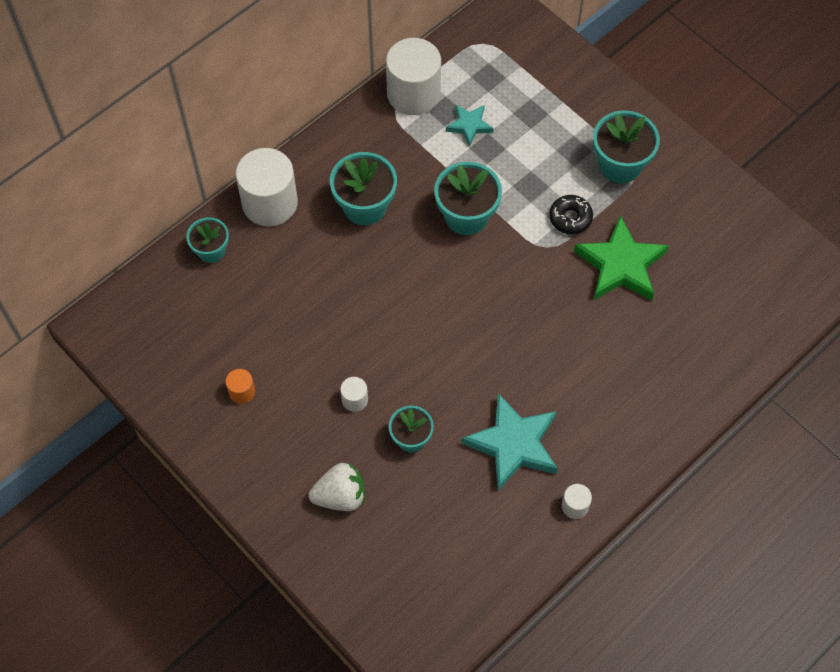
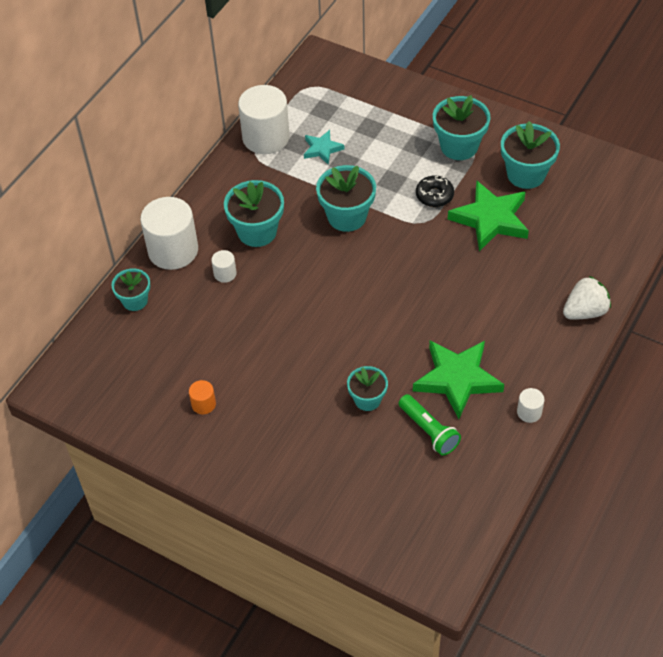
camera: 15 degrees left, 10 degrees down
white strawberry [309,462,365,511] -> white strawberry moved to [563,276,611,320]
white cylinder [340,377,368,412] -> white cylinder moved to [211,250,237,283]
turquoise star [462,393,558,491] -> green star [413,340,504,419]
none -> green flashlight [399,394,461,456]
none -> turquoise flower pot [501,121,560,189]

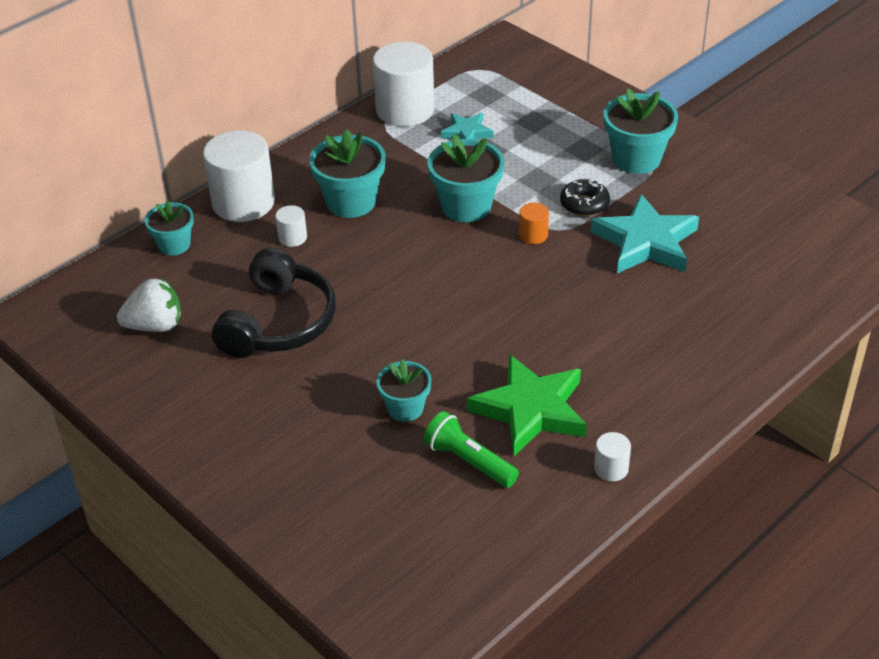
camera: 15 degrees right, 10 degrees down
orange cylinder [189,380,216,414] -> orange cylinder moved to [519,203,549,244]
green flashlight [399,394,461,456] -> green flashlight turned 150 degrees clockwise [423,411,519,488]
green star [448,181,529,251] -> turquoise star [591,194,699,274]
turquoise flower pot [501,121,560,189] -> none
white strawberry [563,276,611,320] -> white strawberry moved to [117,278,181,332]
none -> black headphones [212,248,336,358]

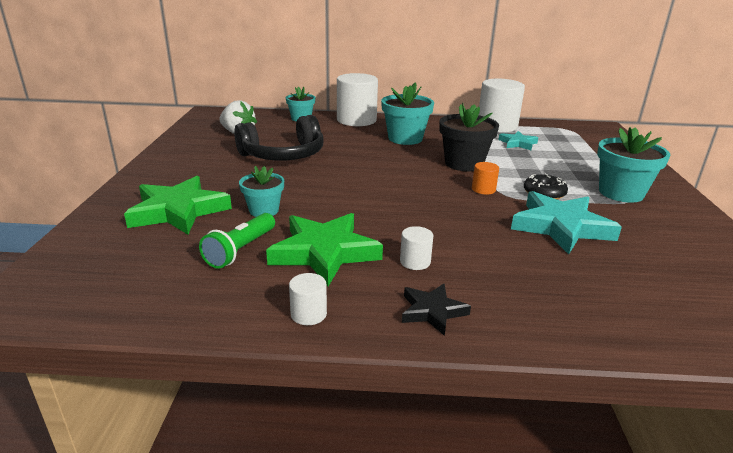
camera: 45 degrees right, 15 degrees down
white cylinder [275,205,307,247] -> white cylinder moved to [400,226,433,270]
green flashlight [423,411,519,488] -> green flashlight turned 150 degrees counterclockwise [199,213,275,269]
turquoise flower pot [428,134,504,222] -> black flower pot [439,103,499,171]
none -> green star [124,176,232,235]
none -> black star [402,284,471,336]

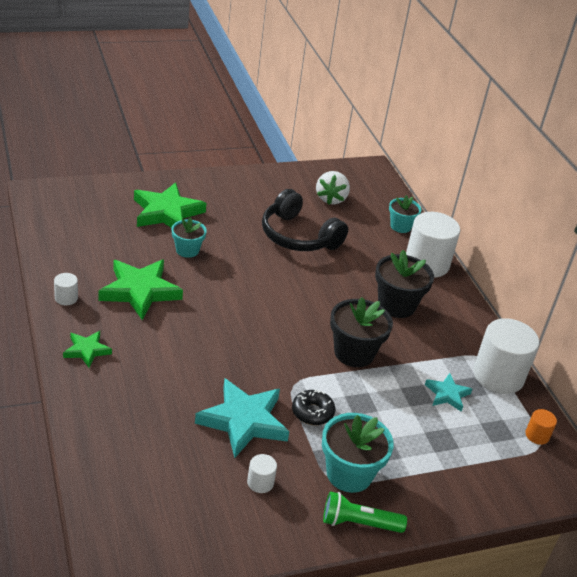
camera: 65 degrees right, 10 degrees up
green flashlight [199,213,275,269] -> green flashlight moved to [323,491,407,533]
turquoise flower pot [381,82,434,145] -> black flower pot [375,250,434,318]
white cylinder [400,226,433,270] -> white cylinder moved to [247,454,277,493]
black star [402,284,471,336] -> green star [63,331,112,368]
orange cylinder [472,162,499,194] -> orange cylinder moved to [525,409,557,445]

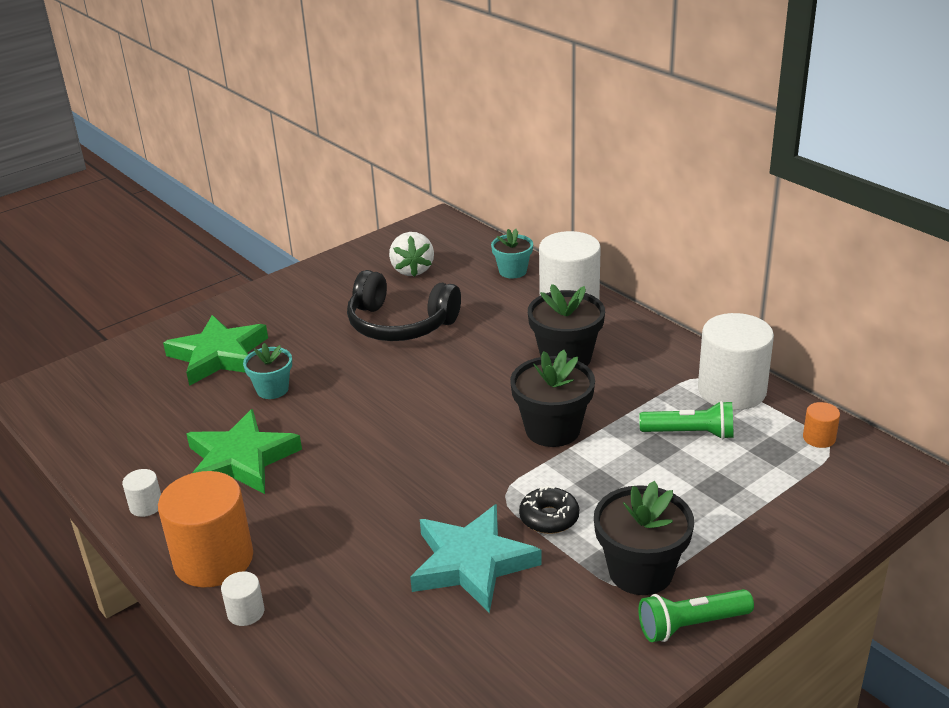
camera: 15 degrees left, 5 degrees down
green star [63,331,112,368] -> orange cylinder [158,471,253,588]
white cylinder [247,454,277,493] -> white cylinder moved to [221,571,264,626]
turquoise flower pot [322,413,394,493] -> black flower pot [594,481,694,595]
turquoise star [425,373,472,412] -> green flashlight [639,401,733,439]

